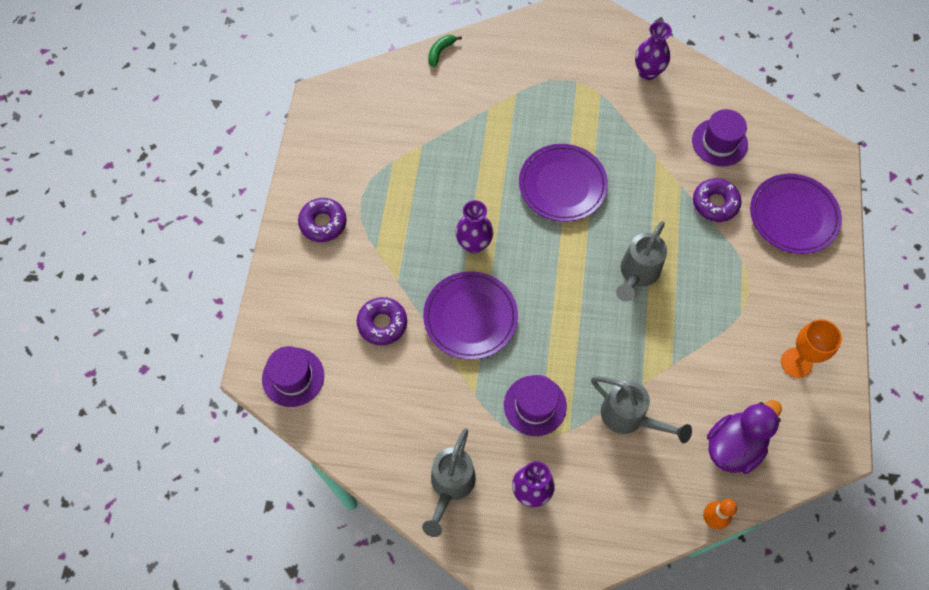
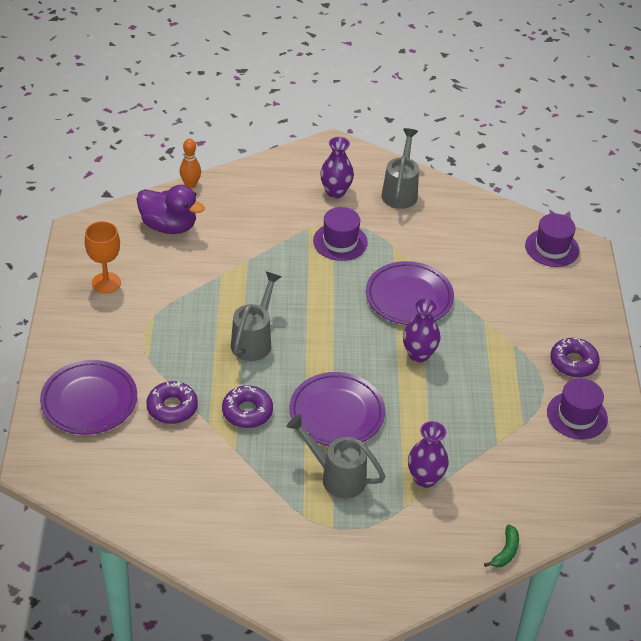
camera: 170 degrees right, 20 degrees down
purple donut [357,297,407,345] -> purple donut moved to [222,385,273,428]
grey watering can [591,376,692,443] -> grey watering can moved to [286,414,385,498]
purple vase [635,21,672,80] -> purple vase moved to [408,421,449,488]
purple hat [692,109,748,166] -> purple hat moved to [547,378,608,439]
purple duck [707,400,782,474] -> purple duck turned 105 degrees counterclockwise [137,185,205,234]

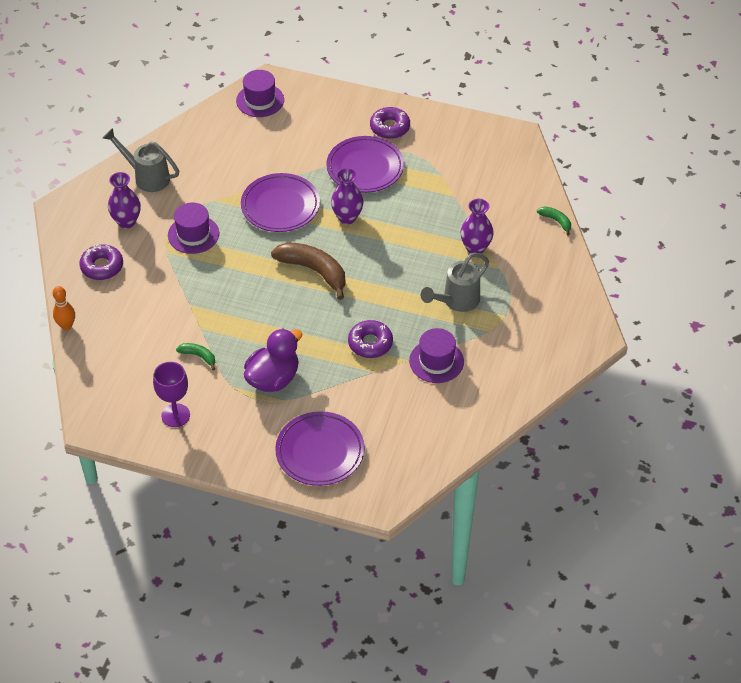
camera: 70 degrees left, 5 degrees up
orange goblet [85,221,121,294] -> purple goblet [153,362,190,427]
purple duck [137,185,205,234] -> purple duck moved to [244,328,302,392]
purple donut [146,381,198,424] -> purple donut moved to [79,244,123,280]
grey watering can [231,271,282,361] -> none
purple plate [289,372,385,446] -> purple plate moved to [326,136,404,193]
purple hat [547,378,608,439] -> purple hat moved to [409,328,464,383]
none -> green banana [176,343,215,370]
none -> brown banana [271,242,345,300]

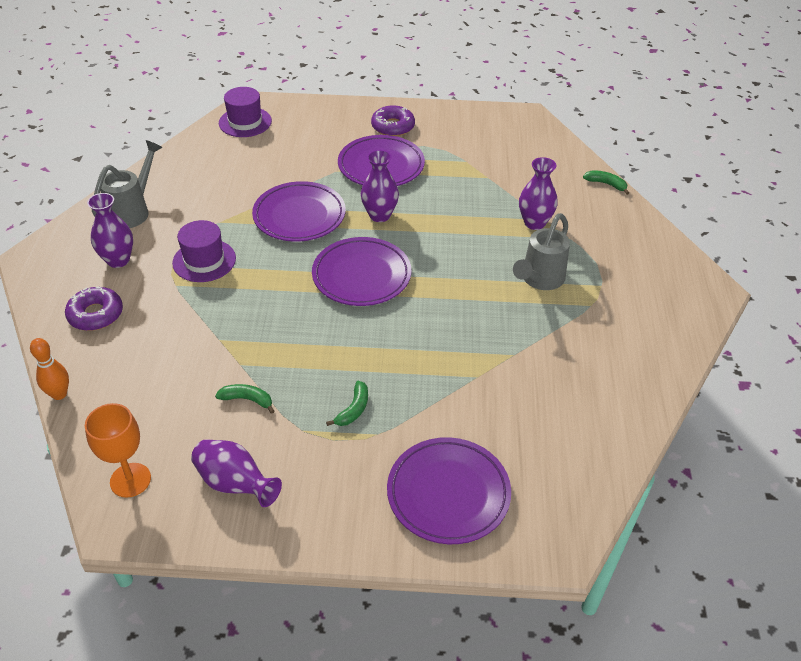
camera: 15 degrees left, 5 degrees down
grey watering can [102,128,179,192] -> grey watering can turned 105 degrees clockwise [92,140,163,228]
purple goblet [153,362,190,427] -> purple vase [191,439,282,507]
purple duck [244,328,302,392] -> green banana [326,381,368,426]
brown banana [271,242,345,300] -> purple plate [312,237,411,306]
purple donut [348,320,393,358] -> none
purple hat [409,328,464,383] -> none
none -> orange goblet [85,403,151,498]

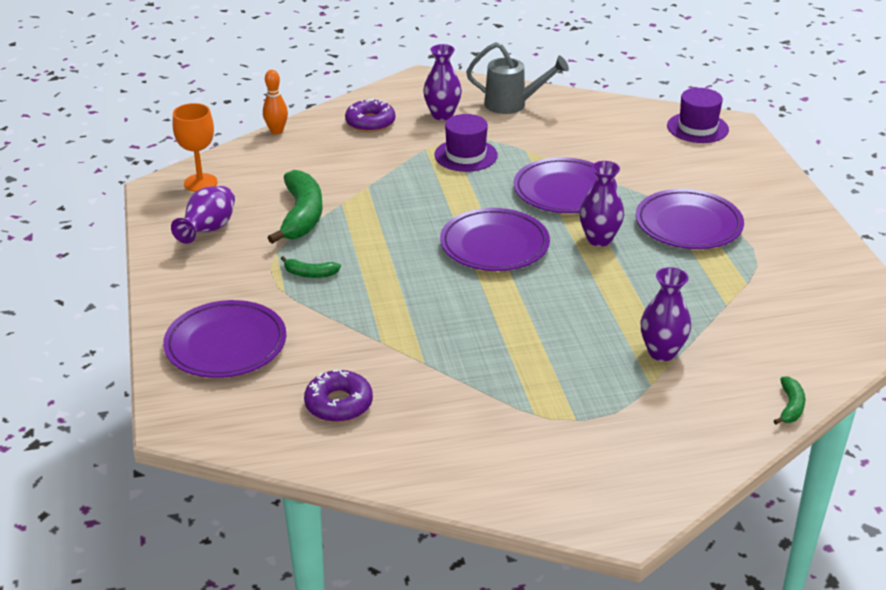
camera: 75 degrees right, 10 degrees down
green banana [215,384,274,414] -> green banana [268,170,323,244], size x2.05
purple donut [371,105,415,136] -> purple donut moved to [304,370,373,422]
grey watering can [513,213,570,290] -> none

